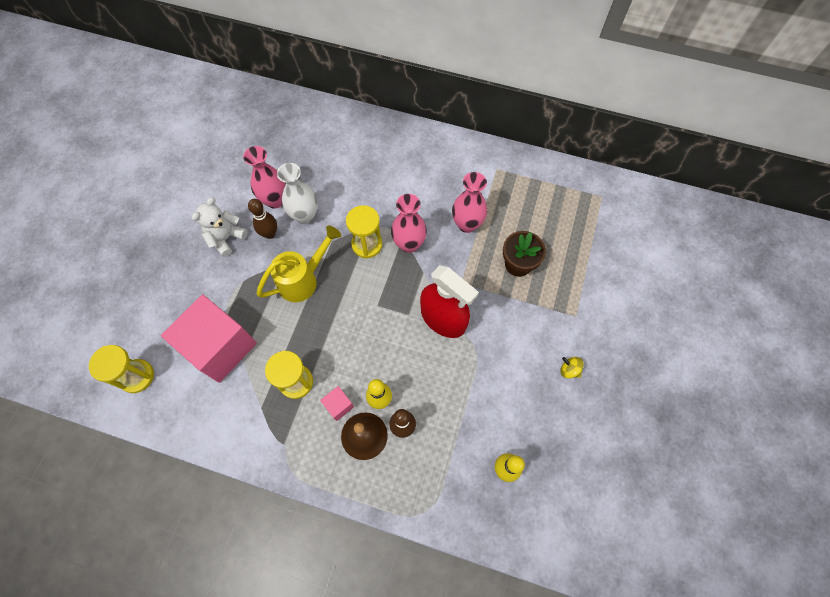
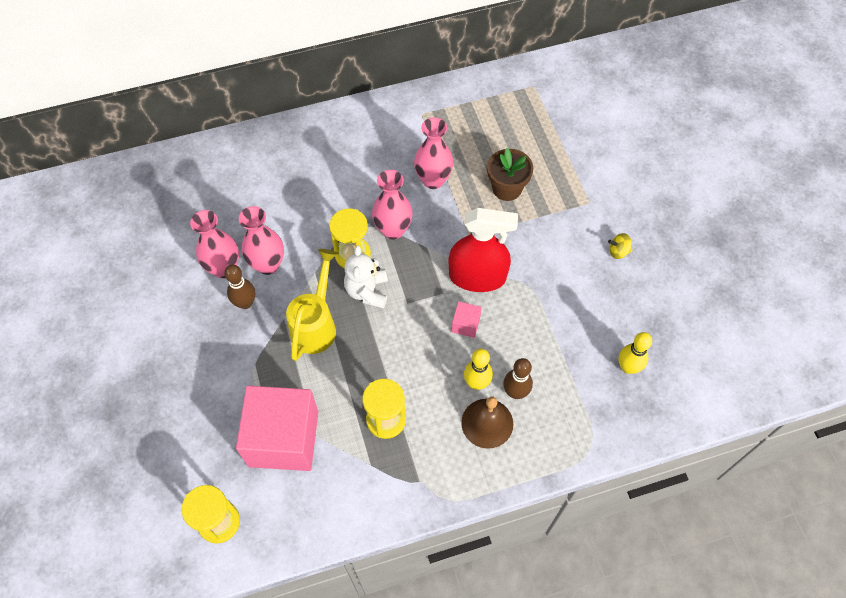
camera: 35 degrees left, 5 degrees down
white teddy bear [192,197,248,257] -> white teddy bear moved to [344,245,388,309]
white vase [277,163,318,224] -> pink vase [239,206,284,275]
pink cube [320,386,354,421] -> pink cube moved to [452,301,482,338]

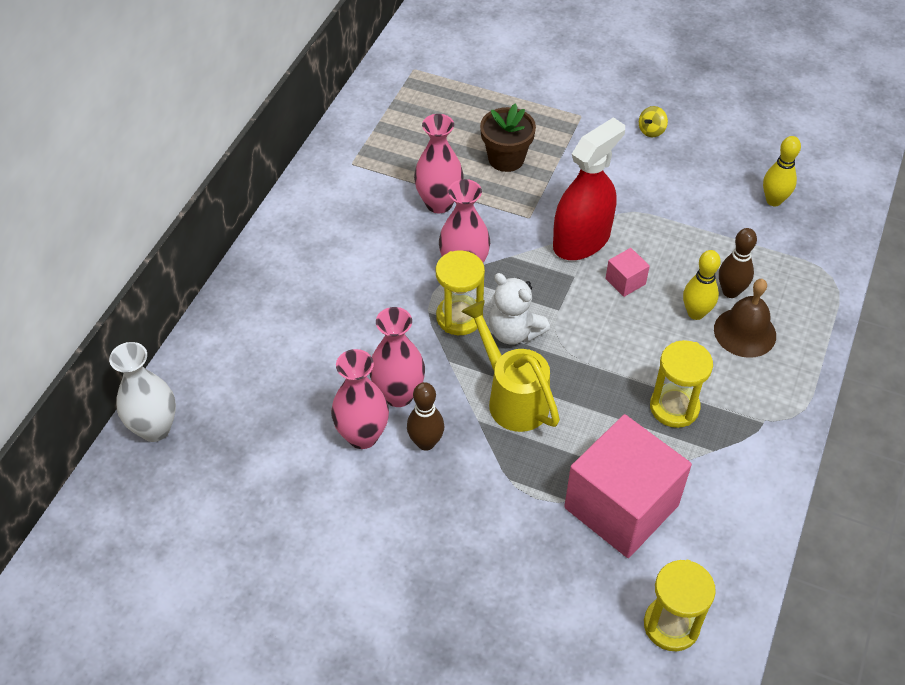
camera: 50 degrees left, 10 degrees down
none -> white vase [109,342,176,442]

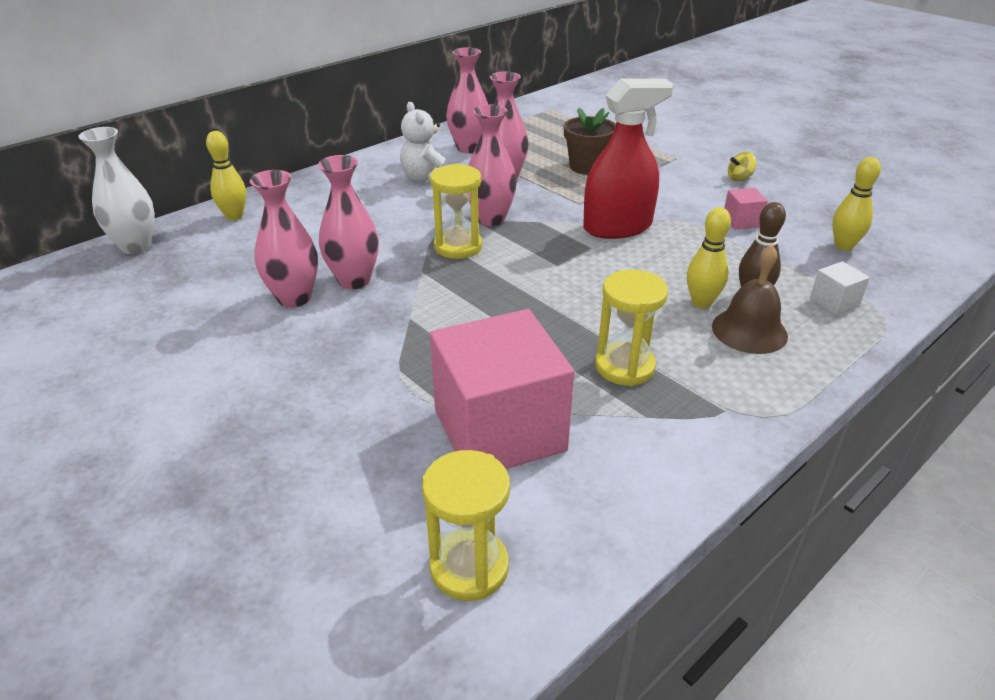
camera: 25 degrees right, 15 degrees down
brown bowling pin [407,382,444,451] -> none
yellow watering can [461,300,560,432] -> none
white teddy bear [489,273,550,344] -> white teddy bear moved to [400,102,445,184]
pink cube [605,248,650,297] -> pink cube moved to [724,188,768,229]
none -> yellow bowling pin [206,131,246,221]
none -> pink vase [446,47,488,153]
none -> white cube [810,261,870,315]

